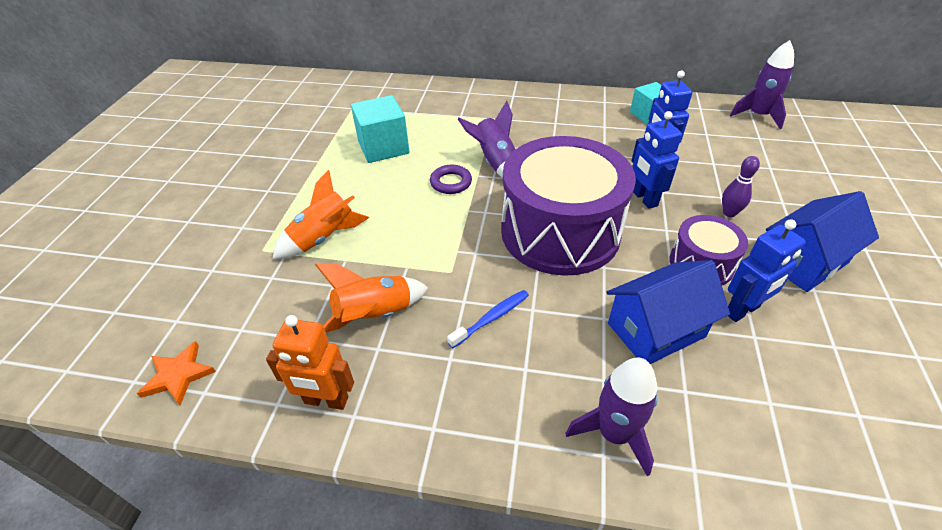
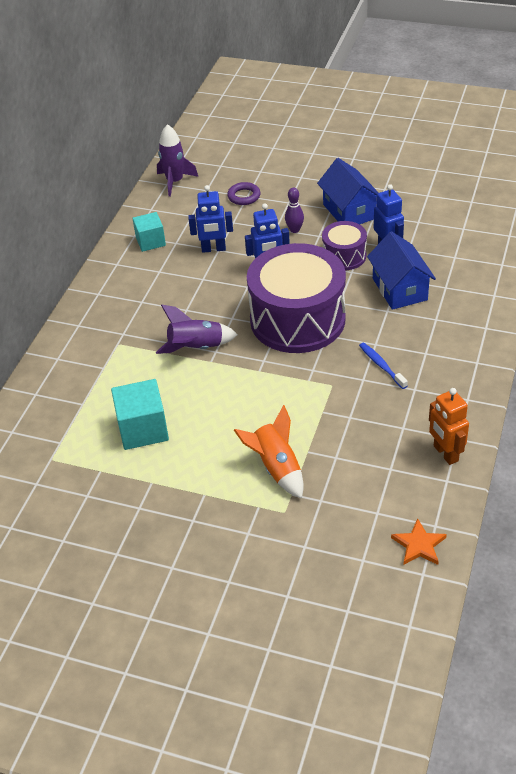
camera: 80 degrees left, 0 degrees up
orange robot [266,315,354,410] -> orange robot turned 135 degrees clockwise [429,388,469,465]
orange rocket [315,264,428,332] -> none
purple ring [430,165,472,194] -> purple ring moved to [227,182,261,205]
purple rocket [565,358,658,476] -> none

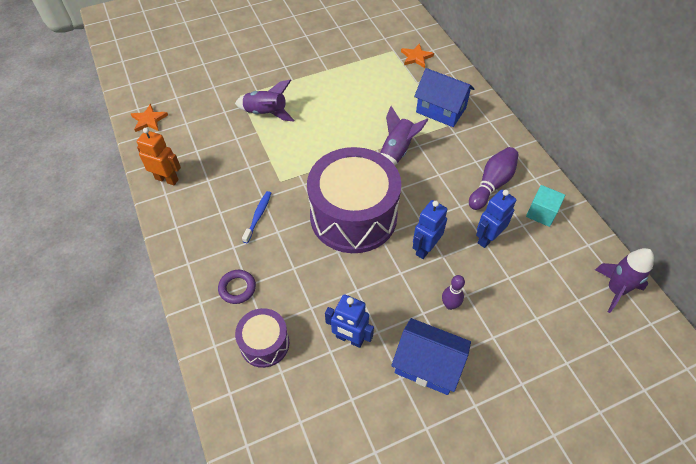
camera: 135 degrees right, 10 degrees up
turquoise cube [111,379,169,450] -> none
purple ring [227,182,261,205] -> purple ring moved to [218,270,256,304]
orange rocket [234,405,304,499] -> purple rocket [235,80,295,122]
purple drum [322,221,367,270] -> purple drum moved to [235,308,290,368]
blue toothbrush [359,343,408,389] -> blue toothbrush turned 90 degrees counterclockwise [242,191,271,243]
blue house [367,231,436,310] -> blue house moved to [414,68,474,127]
none -> orange star [401,44,434,68]
none -> purple bowling pin [469,147,519,210]

